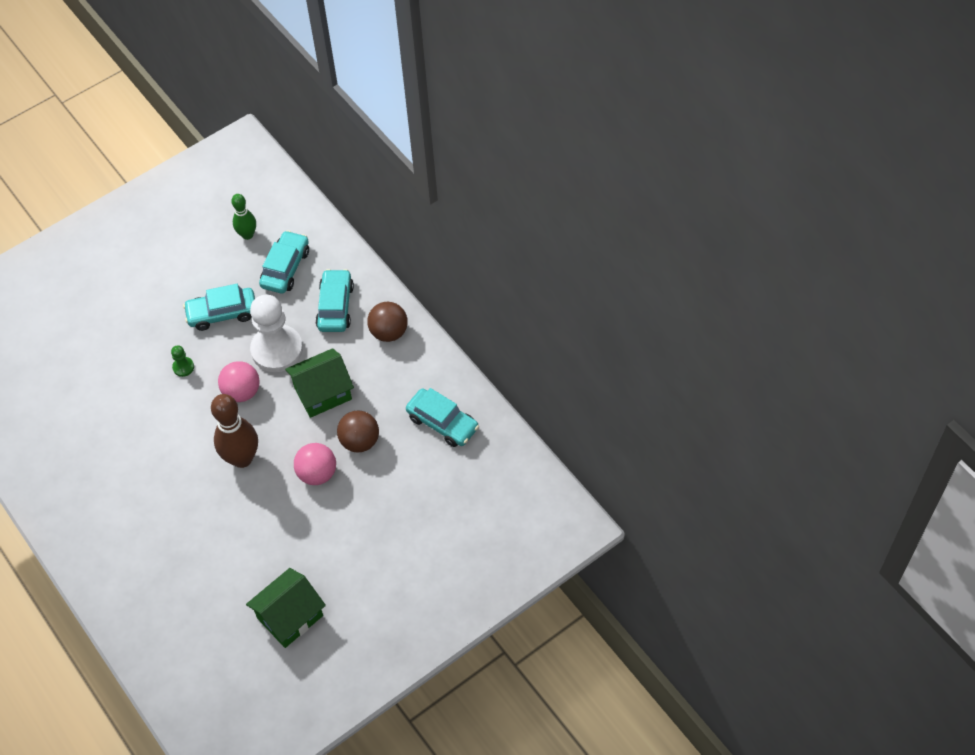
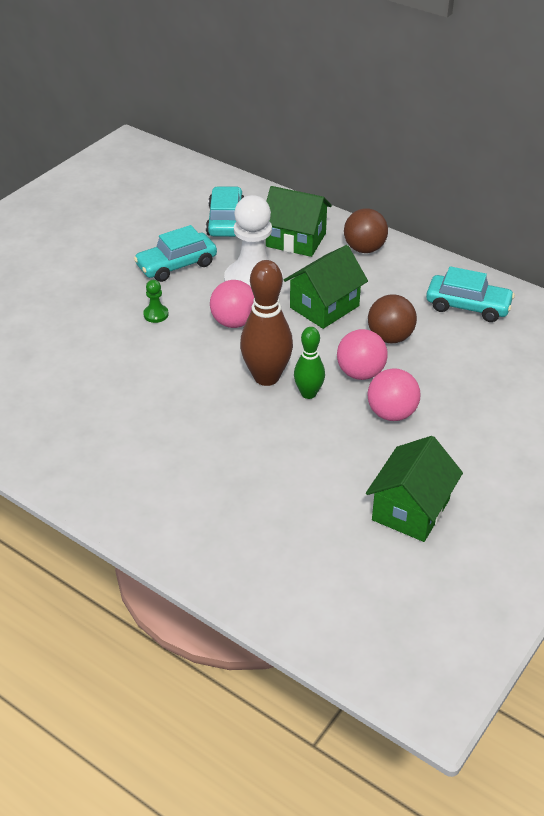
camera: 20 degrees left, 15 degrees down
green bowling pin [231,194,256,240] -> green bowling pin moved to [294,327,325,399]
turquoise car [315,269,354,332] -> green house [266,186,332,257]
none -> pink ball [367,368,420,421]

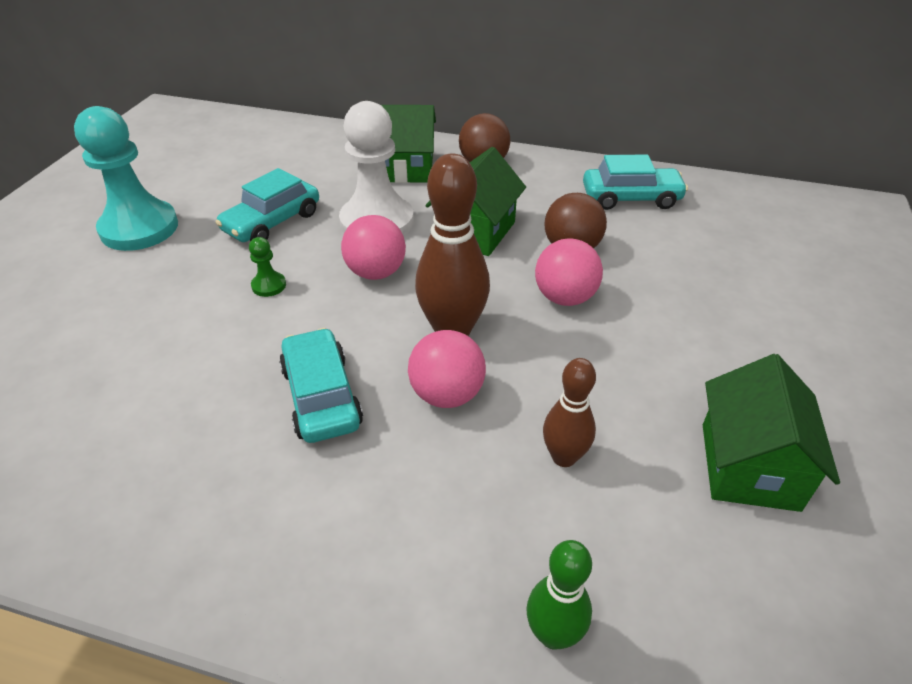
camera: 20 degrees left, 0 degrees up
turquoise car [206,186,244,237] -> turquoise car moved to [279,328,363,443]
green bowling pin [294,327,325,399] -> green bowling pin moved to [526,540,592,650]
pink ball [367,368,420,421] -> pink ball moved to [408,330,486,408]
none -> turquoise pawn [74,106,178,251]
none -> brown bowling pin [543,358,596,467]

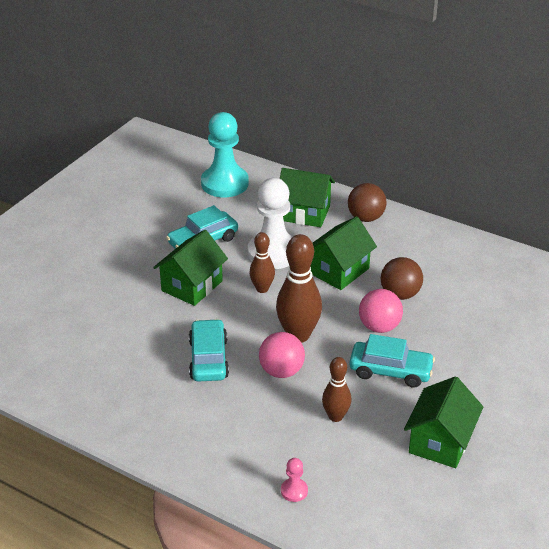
camera: 15 degrees right, 5 degrees down
turquoise pawn [74,106,178,251] -> turquoise pawn moved to [201,112,249,197]
green pawn [249,237,286,297] -> green house [153,230,228,306]
pink ball [341,215,406,280] -> brown bowling pin [249,232,275,293]
green bowling pin [526,540,592,650] -> pink pawn [281,458,308,502]
turquoise car [583,155,688,210] -> turquoise car moved to [349,334,435,388]

